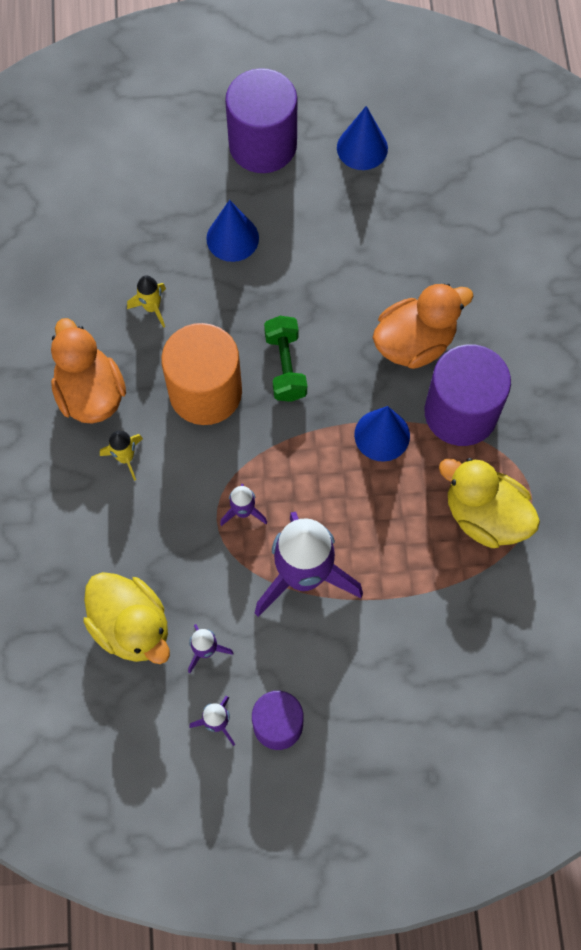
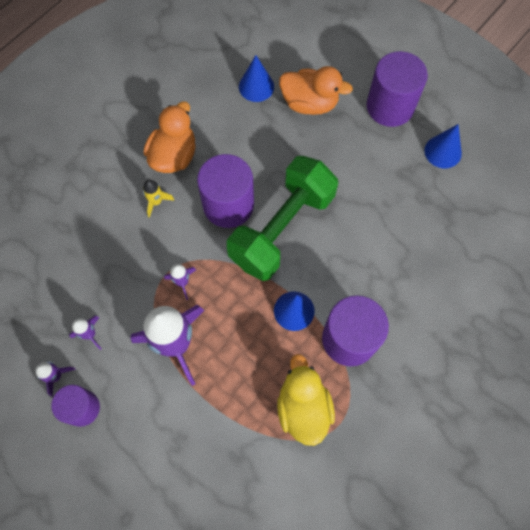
camera: 45 degrees right, 0 degrees up
yellow duck [83,572,170,664] -> none
yellow rocket [127,275,166,328] -> none
orange cylinder [161,323,242,425] -> purple cylinder [197,154,254,228]
blue cone [206,200,259,262] -> blue cone moved to [239,55,274,102]
green dumbbell [264,316,307,402] -> green dumbbell [227,156,338,281], size x2.11
orange duck [373,283,474,369] -> orange duck moved to [279,66,353,115]

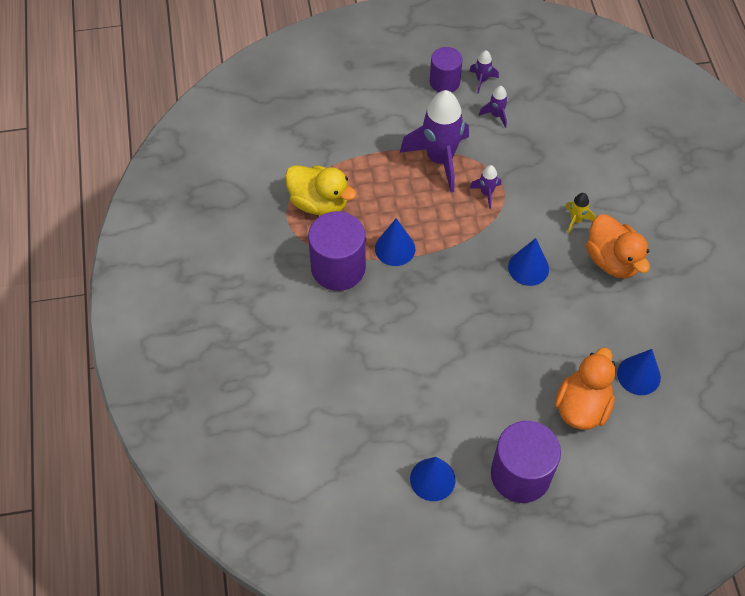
camera: 130 degrees right, 10 degrees down
purple cylinder [197,154,254,228] -> blue cone [508,238,549,286]
green dumbbell [227,156,338,281] -> none
orange duck [279,66,353,115] -> orange duck turned 150 degrees clockwise [555,348,616,430]

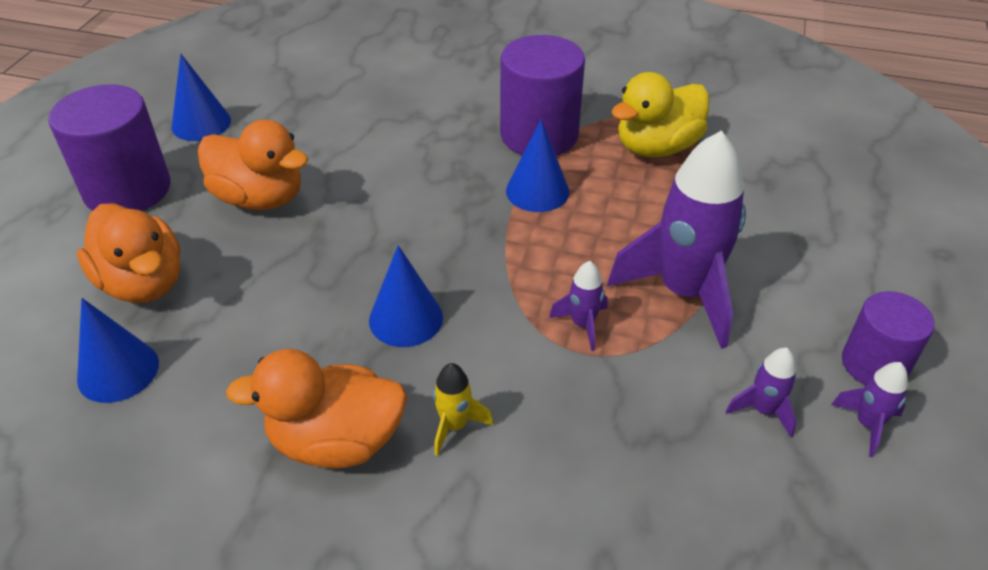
camera: 115 degrees right, 15 degrees down
none -> orange duck [198,120,309,210]

